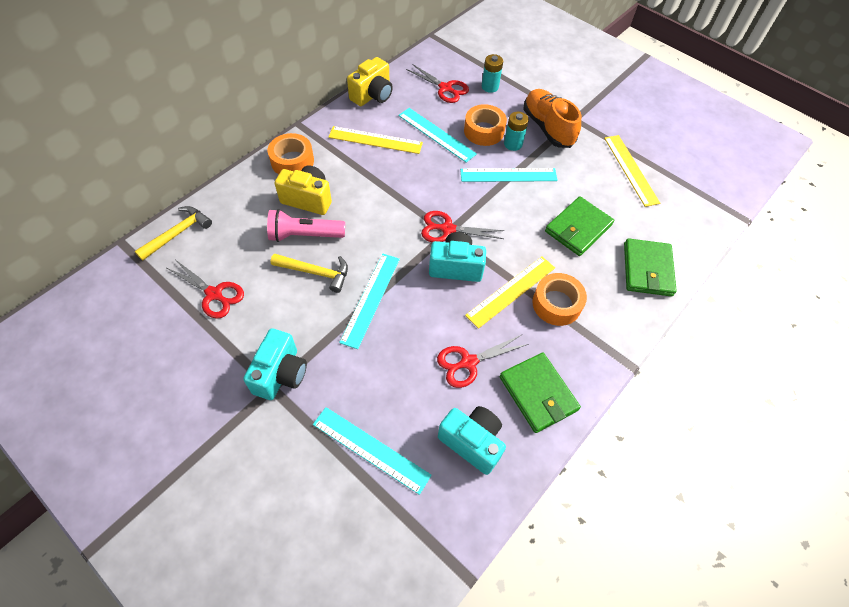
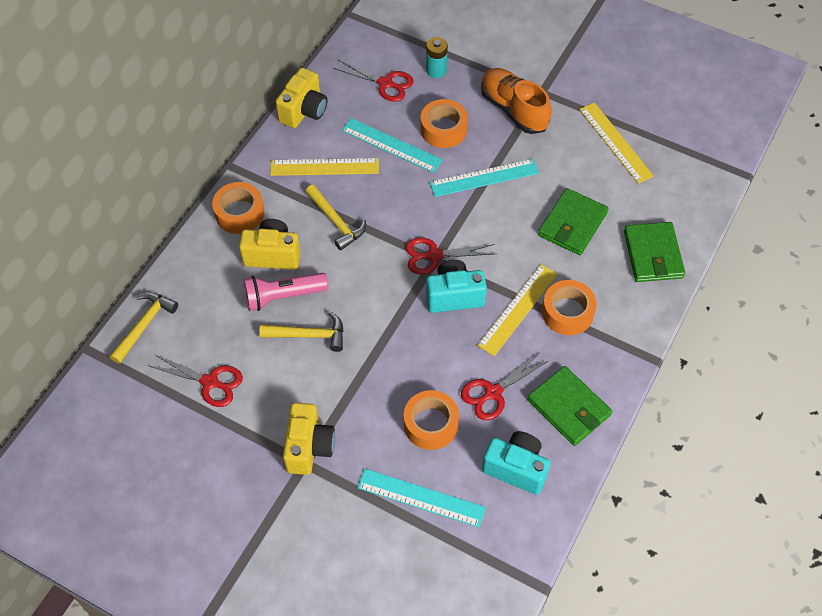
camera: 10 degrees left, 0 degrees up
turquoise camera [243,328,307,400] -> yellow camera [283,403,335,475]
turquoise ruler [339,253,400,349] -> none
turquoise battery [504,112,529,151] -> none
none -> yellow hammer [306,185,366,250]
none -> orange tape [404,390,459,450]

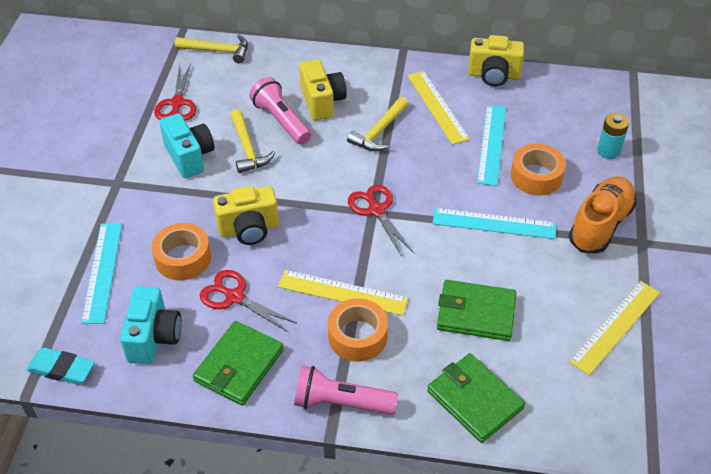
camera: 70 degrees right, 10 degrees down
orange tape [212,182,264,234] -> none
yellow camera [283,403,335,475] -> yellow camera moved to [213,186,279,245]
red scissors [333,60,413,102] -> none
turquoise camera [426,260,487,313] -> turquoise camera moved to [160,113,214,178]
turquoise ruler [429,159,539,197] -> turquoise ruler turned 45 degrees counterclockwise [432,208,556,239]
green wallet [624,222,685,282] -> green wallet turned 75 degrees clockwise [427,353,525,443]
none -> turquoise eraser [26,347,95,385]
none -> pink flashlight [294,366,398,415]

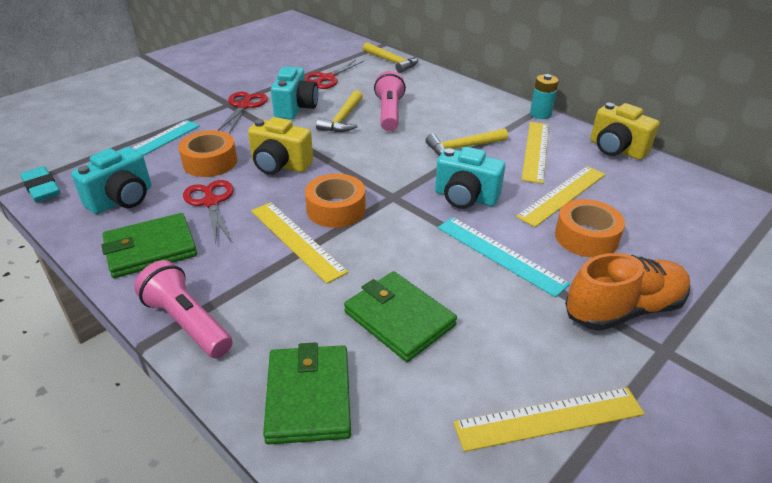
camera: 35 degrees right, 10 degrees down
yellow camera [300,59,347,120] -> none
orange tape [328,298,388,361] -> orange tape moved to [305,174,366,228]
red scissors [348,185,414,257] -> red scissors moved to [218,91,268,134]
turquoise ruler [477,105,506,186] -> yellow ruler [516,166,606,227]
turquoise battery [597,113,629,159] -> turquoise battery moved to [530,74,559,119]
none -> turquoise camera [435,147,505,209]

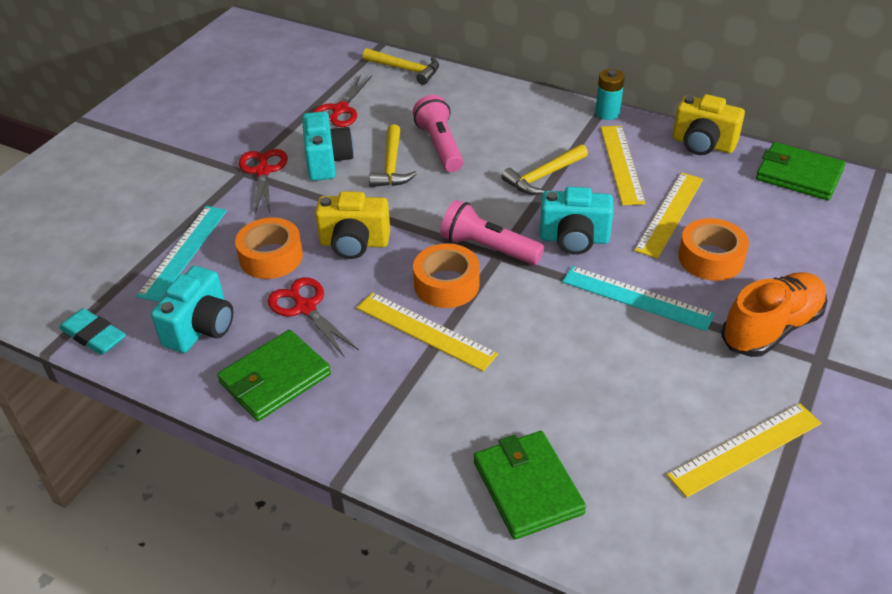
camera: 15 degrees left, 5 degrees up
pink flashlight [134,260,232,358] -> pink flashlight moved to [441,200,544,265]
green wallet [344,271,457,362] -> green wallet moved to [756,142,846,200]

